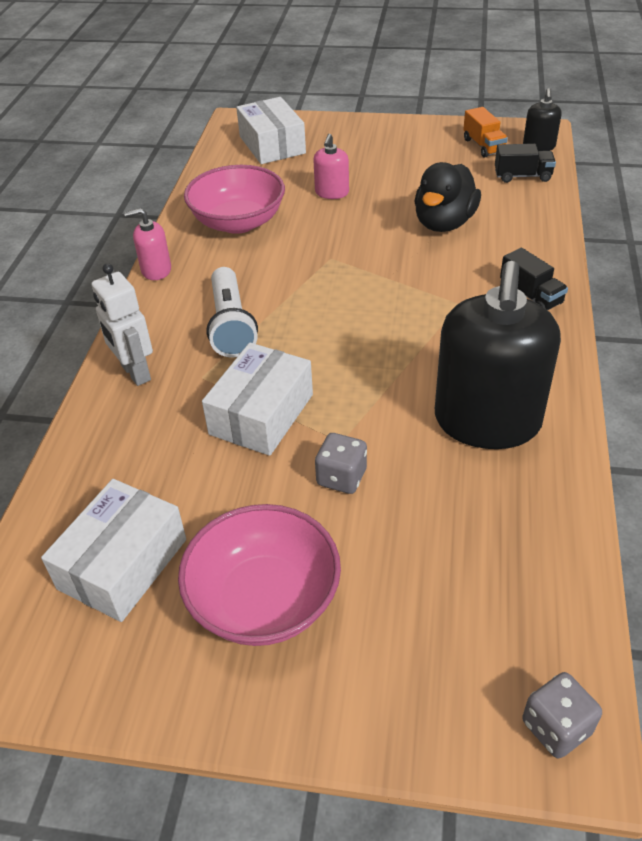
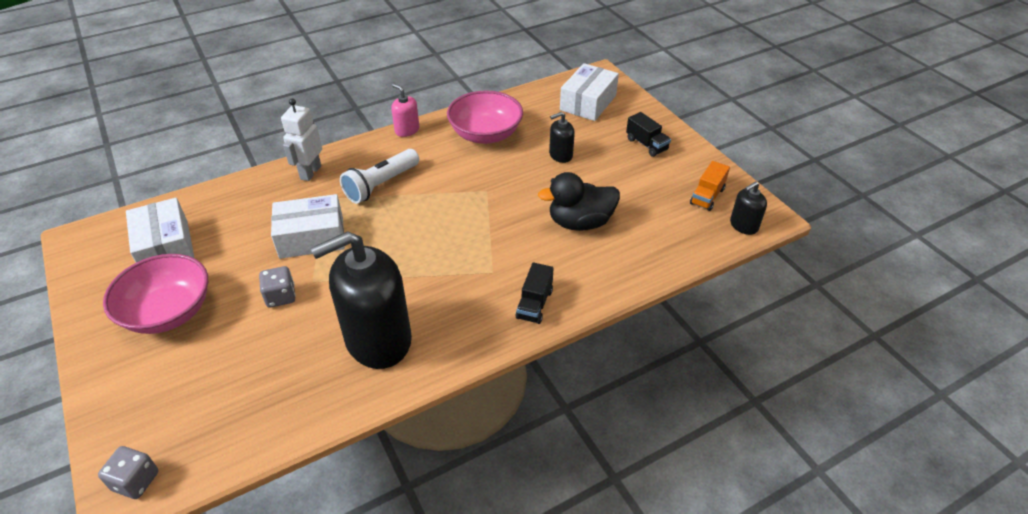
camera: 50 degrees right, 0 degrees up
white box [41,479,186,622] -> white box turned 75 degrees clockwise [126,198,195,263]
pink soap dispenser [313,134,349,199] -> black soap dispenser [549,112,575,163]
black truck [495,144,556,183] -> black truck moved to [626,112,671,157]

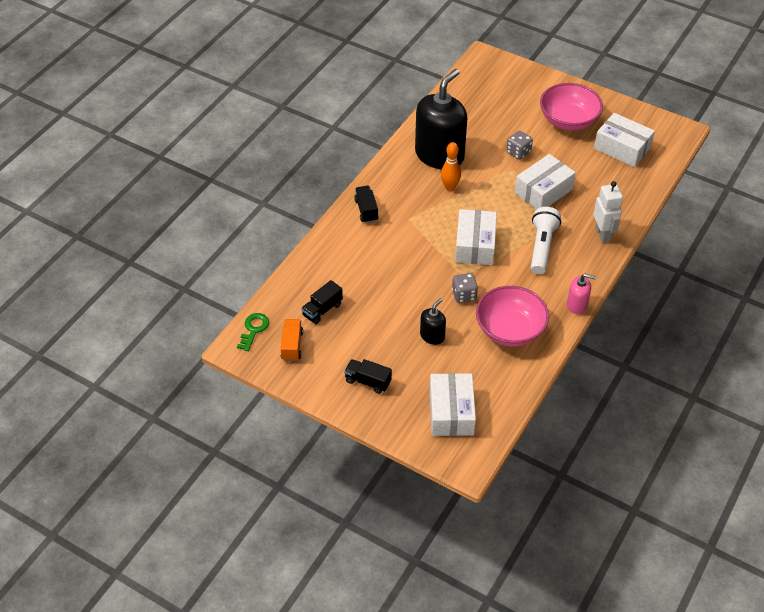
camera: 150 degrees right, 5 degrees up
grey dice [98,446,158,499] -> grey dice moved to [452,273,478,303]
black duck [538,172,620,231] -> none
black soap dispenser [730,181,767,235] -> green key [237,313,269,351]
none -> black truck [301,280,343,324]
none -> orange bowling pin [441,142,461,191]
none -> white box [455,209,497,265]

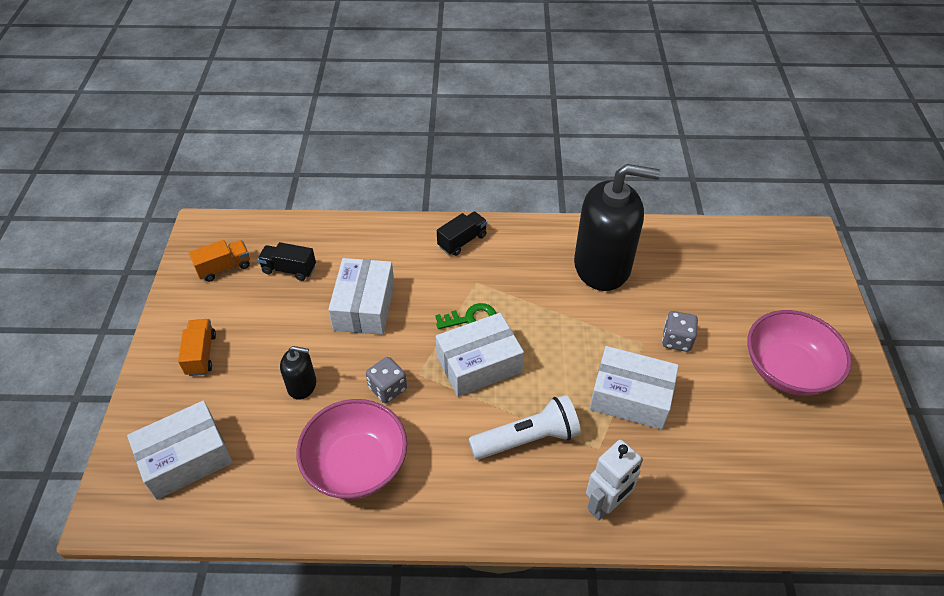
camera: 60 degrees right, 0 degrees up
green key [237,313,269,351] -> green key moved to [435,303,497,329]
black truck [344,359,392,394] -> orange truck [178,319,216,376]
orange bowling pin [441,142,461,191] -> none
pink soap dispenser [567,274,596,314] -> none
white box [594,113,655,167] -> white box moved to [328,258,395,335]

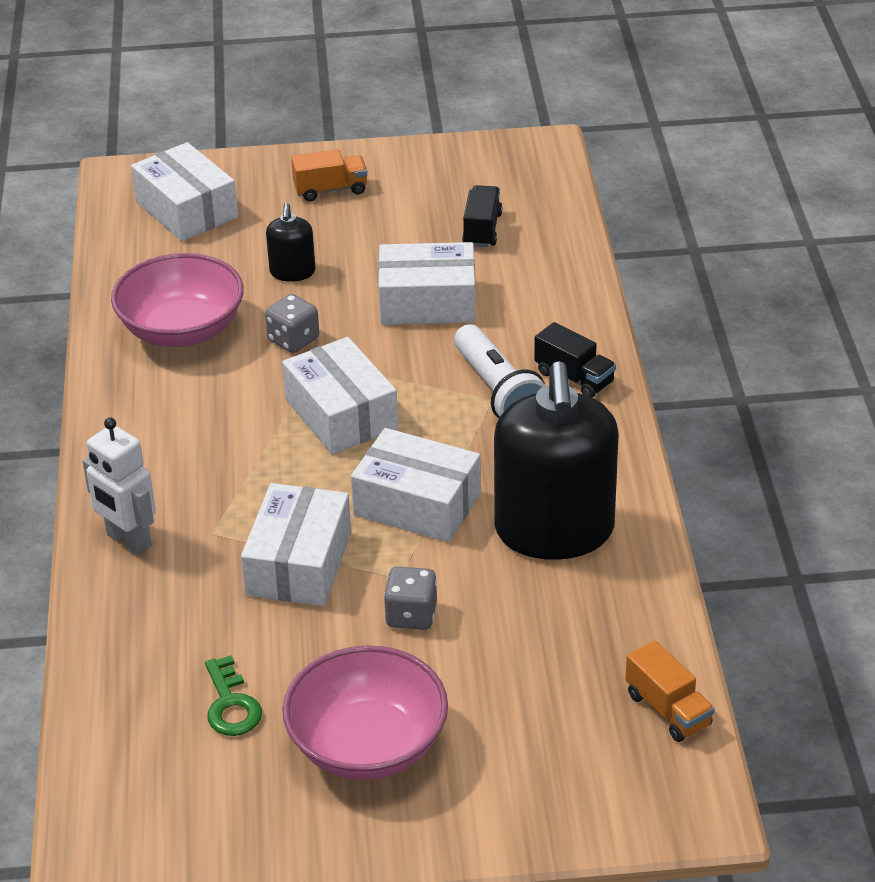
camera: 85 degrees right, 10 degrees down
orange truck [189,240,250,282] -> orange truck moved to [625,640,715,742]
green key [435,303,497,329] -> green key moved to [205,655,262,736]
white flashlight [469,395,581,460] -> white flashlight moved to [454,324,546,418]
none -> white box [351,428,481,543]

